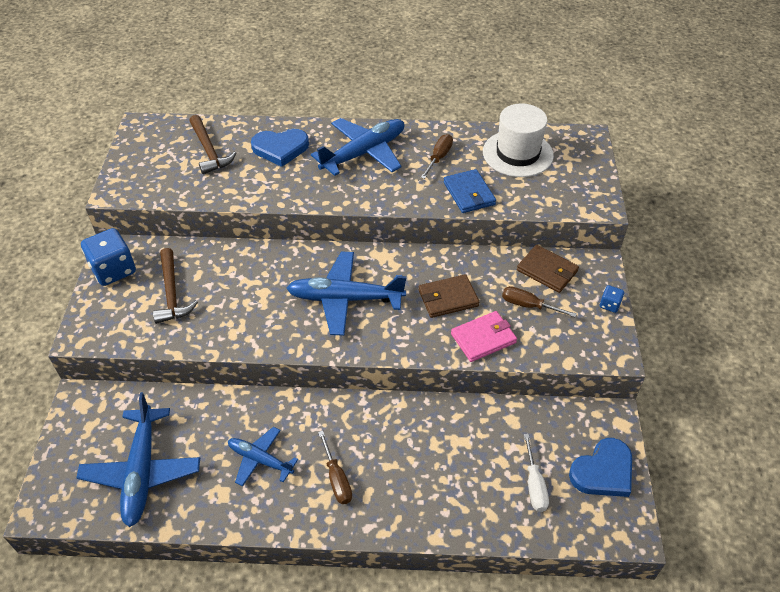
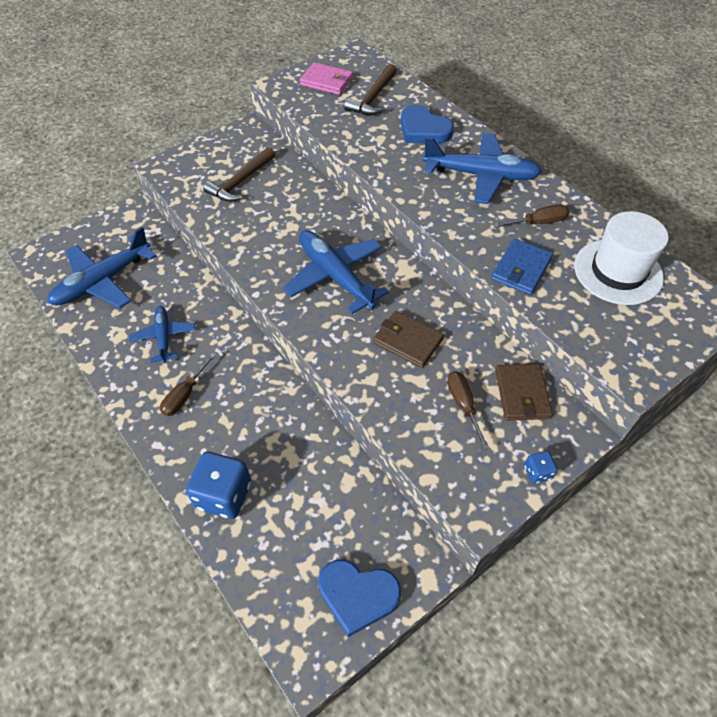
camera: 50 degrees right, 5 degrees up
blue dice [81,228,136,286] -> blue dice moved to [186,452,251,519]
pink wallet [451,311,517,362] -> pink wallet moved to [300,62,353,95]
white screwdriver [524,434,549,512] -> none

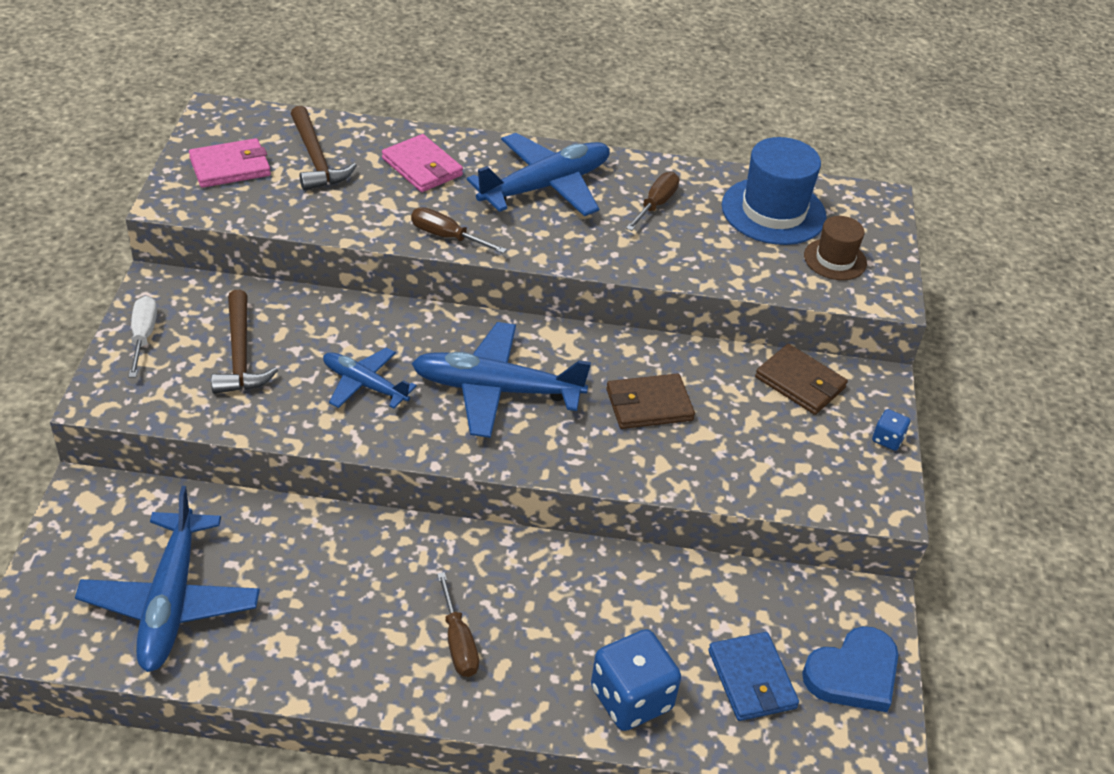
camera: 50 degrees left, 10 degrees down
blue plane [129,306,195,363] -> blue plane moved to [323,347,417,409]
blue heart [401,105,454,143] -> pink wallet [382,134,463,192]
brown screwdriver [447,371,489,450] -> brown screwdriver moved to [411,207,507,254]
blue wallet [491,238,553,295] -> blue wallet moved to [708,632,799,721]
white hat [574,211,669,305] -> blue hat [722,137,827,245]
none -> white screwdriver [128,296,157,377]
none -> brown hat [804,216,867,280]

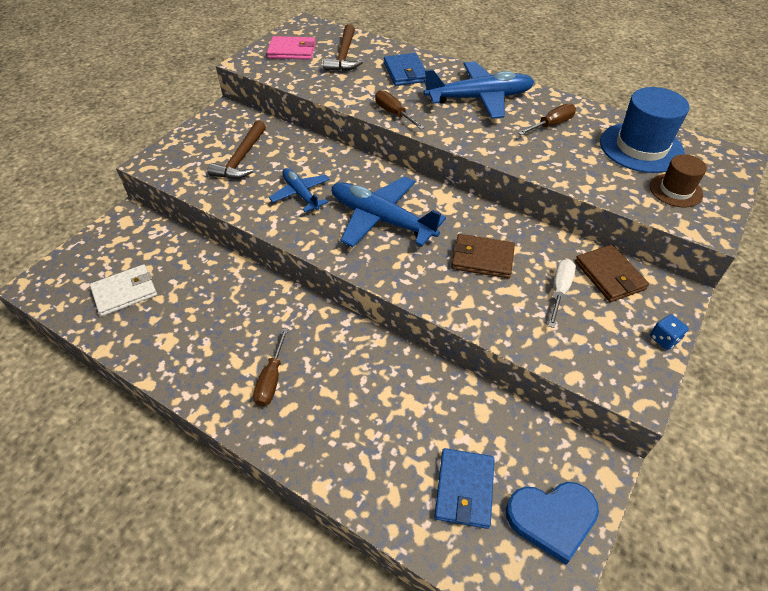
camera: 30 degrees right, 5 degrees up
blue plane [75,486,260,672] -> white wallet [90,264,157,316]
white screwdriver [128,296,157,377] -> white screwdriver moved to [548,259,576,328]
pink wallet [382,134,463,192] -> blue wallet [384,53,426,86]
blue dice [591,629,681,731] -> none

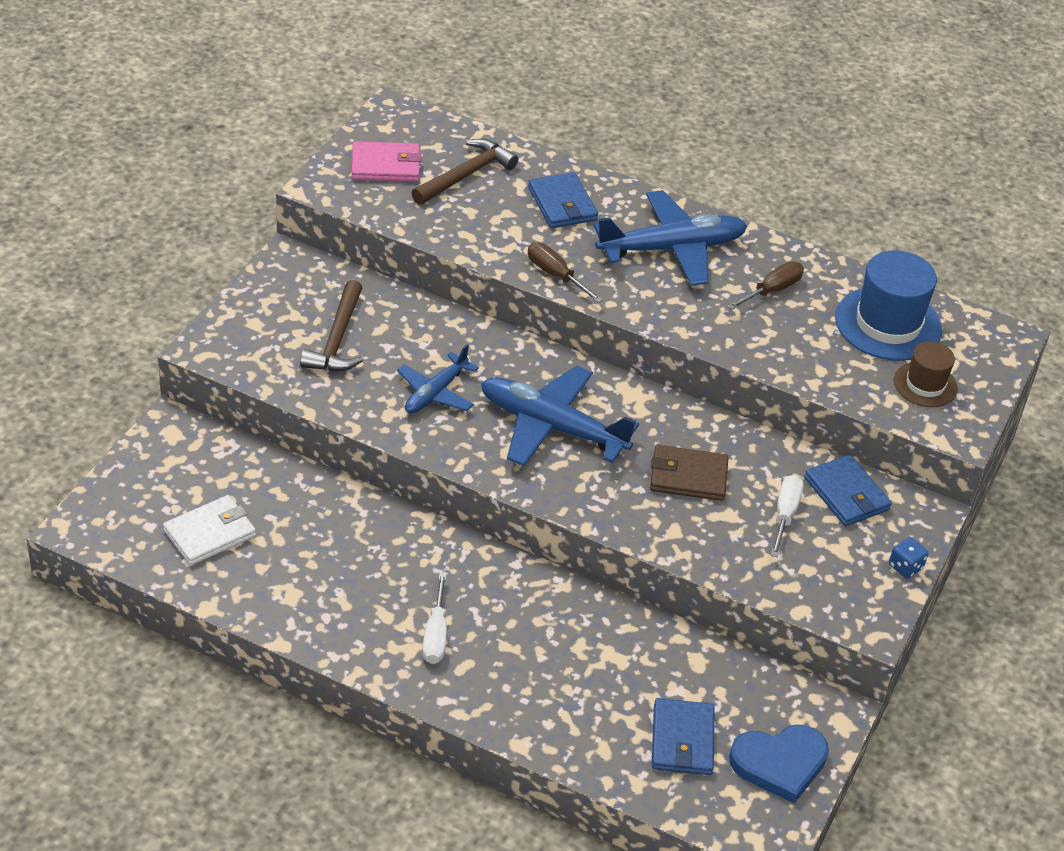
camera: 10 degrees left, 5 degrees down
brown screwdriver [253,328,288,406] -> white screwdriver [422,572,447,664]
blue plane [269,168,330,212] -> blue plane turned 105 degrees counterclockwise [397,344,479,413]
brown hammer [323,24,363,71] -> brown hammer turned 135 degrees counterclockwise [411,139,518,205]
brown wallet [575,244,649,302] -> blue wallet [804,454,892,526]

